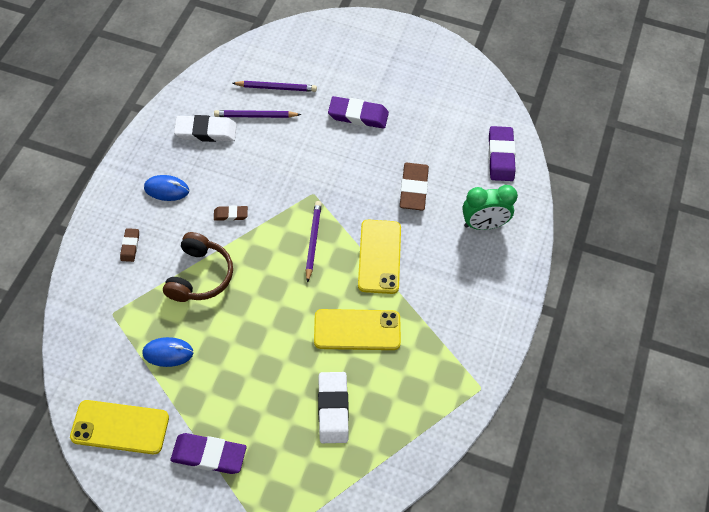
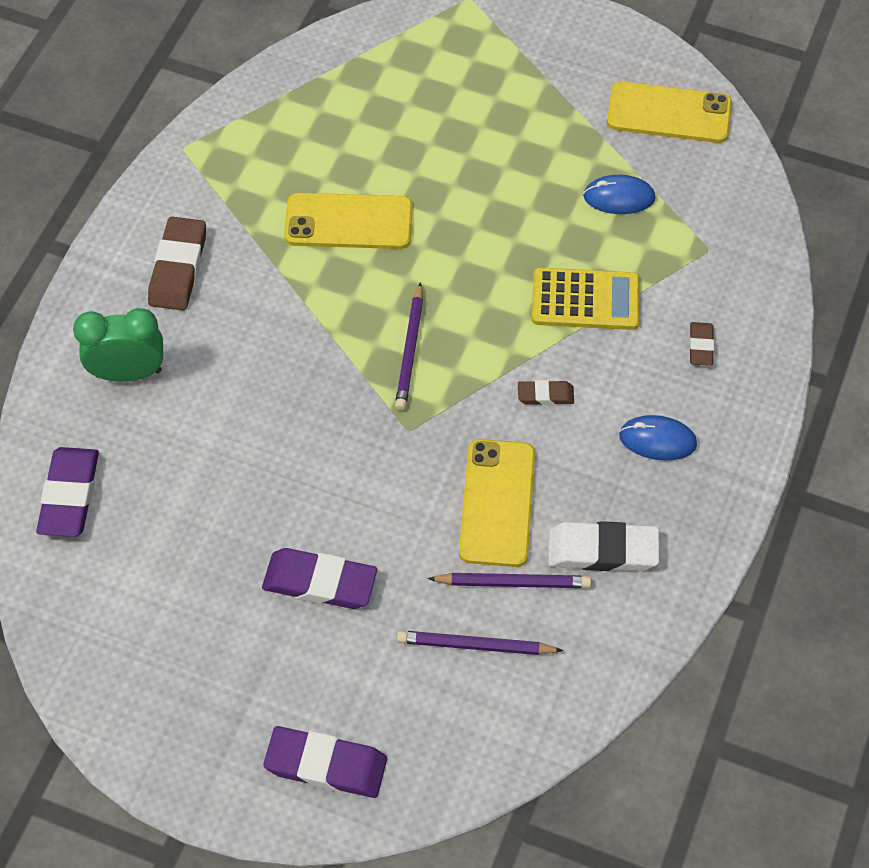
camera: 175 degrees left, 0 degrees up
brown headphones [163,232,233,302] -> yellow calculator [532,267,640,330]
purple eraser [170,433,247,474] -> purple eraser moved to [263,726,387,798]
white eraser [318,372,349,443] -> none
yellow phone [358,220,401,294] -> yellow phone moved to [459,439,535,567]
brown eraser [400,163,429,210] -> brown eraser moved to [148,217,206,311]

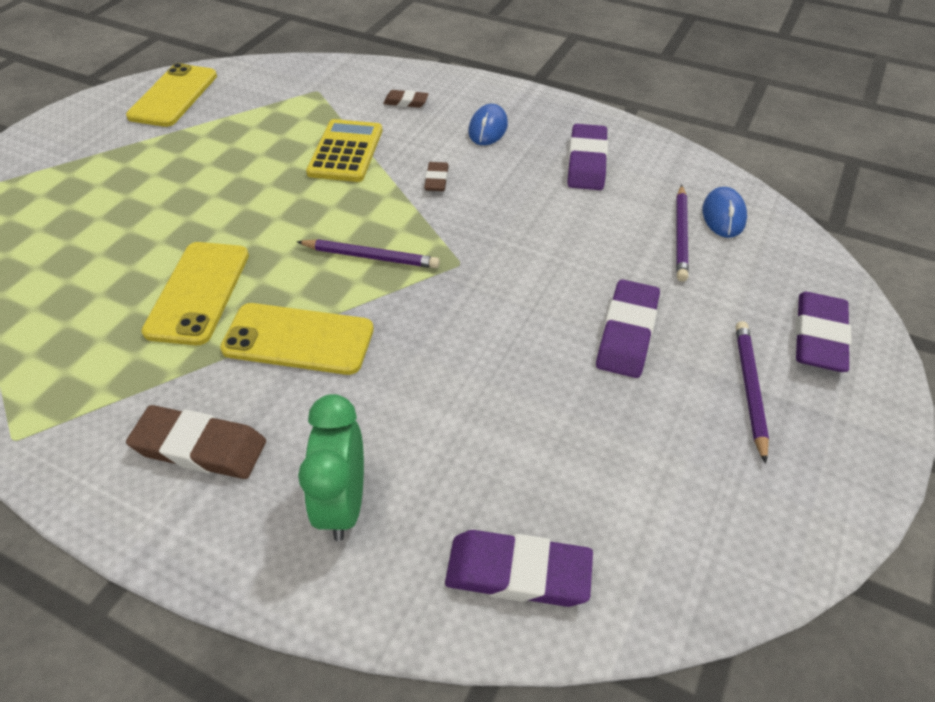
camera: 85 degrees left, 10 degrees down
purple pencil [428,573,592,588] -> purple pencil moved to [736,321,769,464]
yellow phone [459,439,535,567] -> yellow phone moved to [220,303,374,375]
white eraser [548,521,659,571] -> purple eraser [567,124,608,190]
blue mouse [583,175,656,214] -> blue mouse moved to [703,187,747,238]

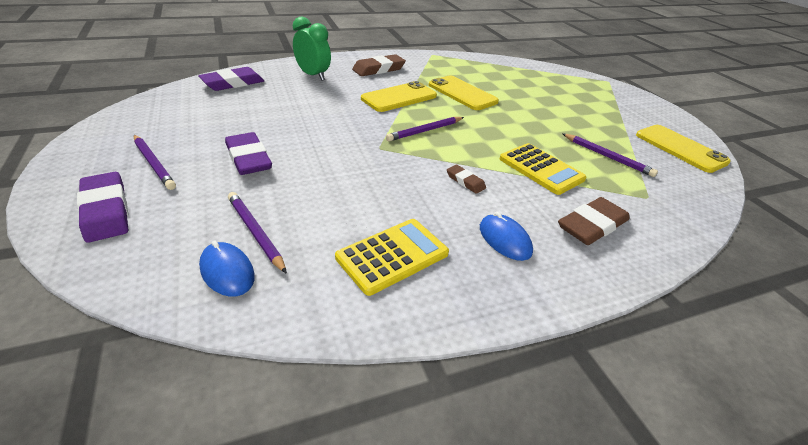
camera: 130 degrees right, 10 degrees down
brown eraser [383,90,429,108] -> brown eraser [558,197,630,245], size x1.85
purple eraser [567,124,608,190] -> yellow calculator [335,219,449,296]
none -> purple pencil [562,133,658,177]

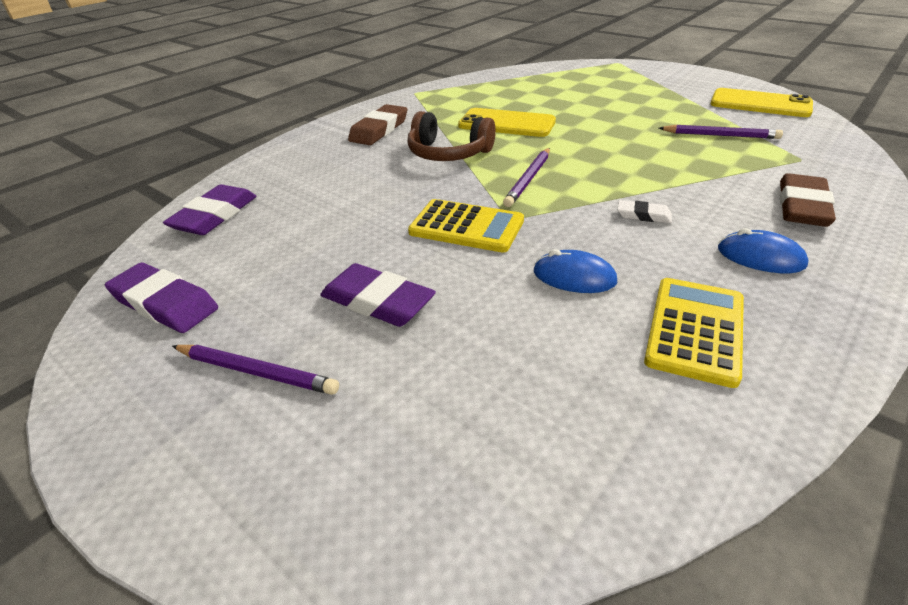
camera: 25 degrees left, 0 degrees up
purple eraser [77,172,128,243] -> purple eraser moved to [105,263,218,333]
blue mouse [199,241,255,297] -> blue mouse moved to [534,249,617,293]
purple pencil [228,192,287,274] -> none
green clock [293,16,331,81] -> none
yellow phone [361,81,437,112] -> brown headphones [408,111,496,161]
brown eraser [447,165,486,194] -> white eraser [617,200,672,223]
yellow calculator [500,143,587,195] -> yellow calculator moved to [408,199,524,252]

